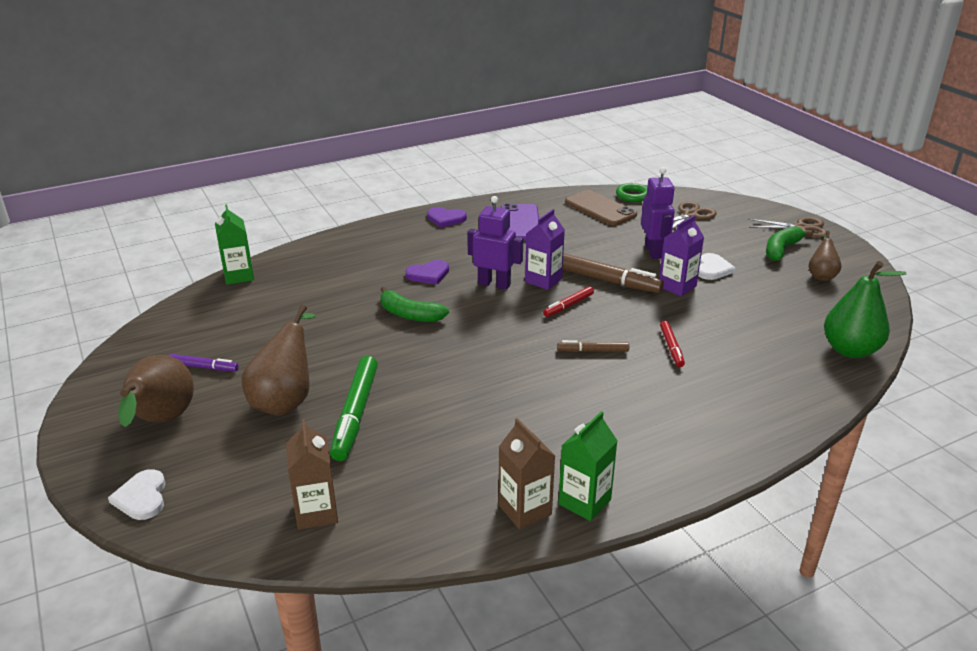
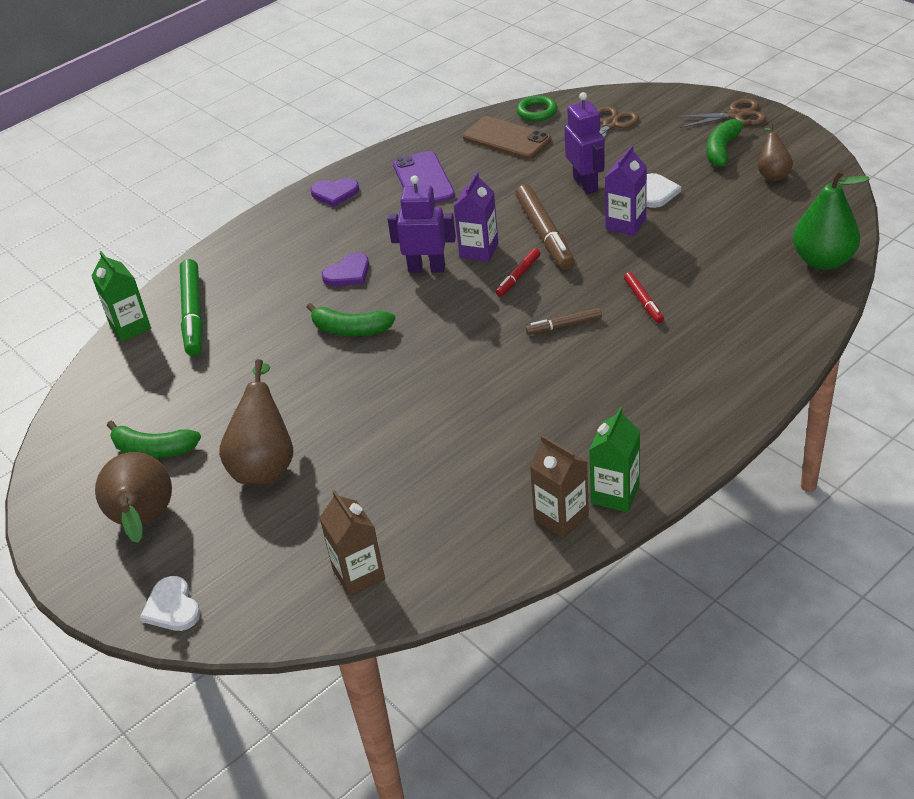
camera: 10 degrees left, 10 degrees up
purple marker [168,354,239,371] -> green banana [107,421,201,458]
green marker [330,356,378,461] -> green marker moved to [180,259,203,356]
brown marker [563,253,664,293] -> brown marker turned 60 degrees clockwise [515,184,575,270]

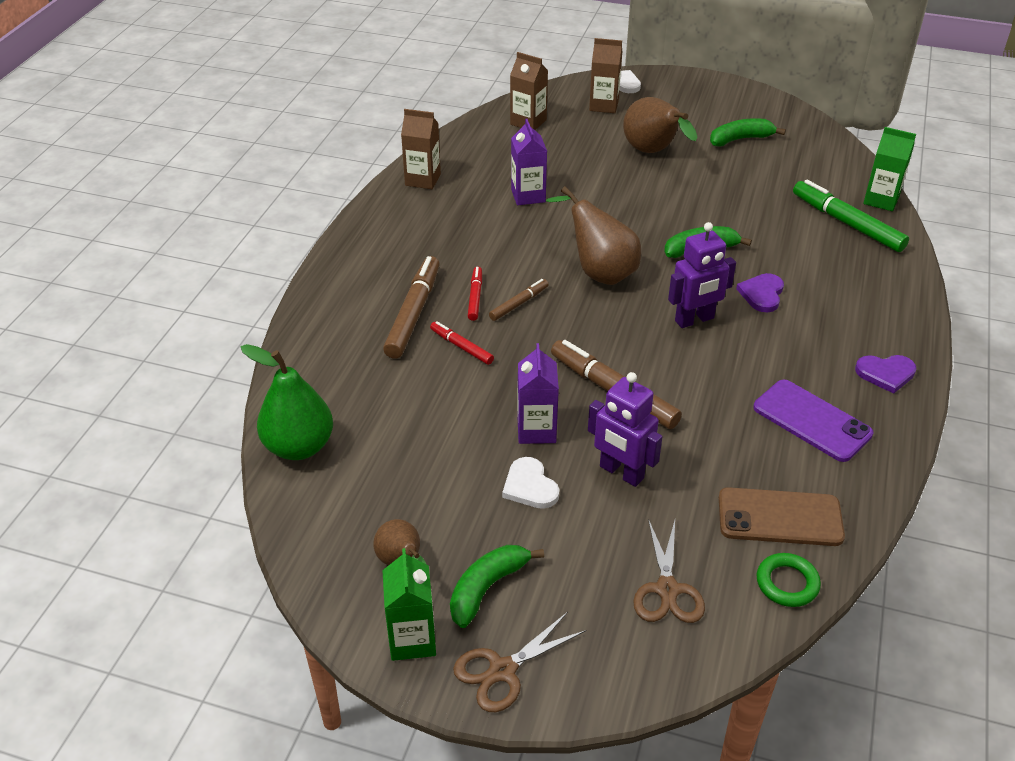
camera: 145 degrees right, 0 degrees up
brown pear [95,452,172,543] -> brown pear moved to [546,186,641,285]
purple heart [310,178,359,207] -> purple heart turned 150 degrees counterclockwise [855,355,916,394]
purple carton [454,172,498,262] -> purple carton moved to [511,119,547,205]
red marker [496,248,540,297] -> red marker moved to [468,267,482,321]
green carton [589,407,640,512] -> green carton moved to [382,548,436,661]
green banana [707,119,752,167] -> green banana turned 135 degrees counterclockwise [450,545,544,628]
none -> brown marker [383,256,440,359]
none -> brown carton [589,38,622,113]

